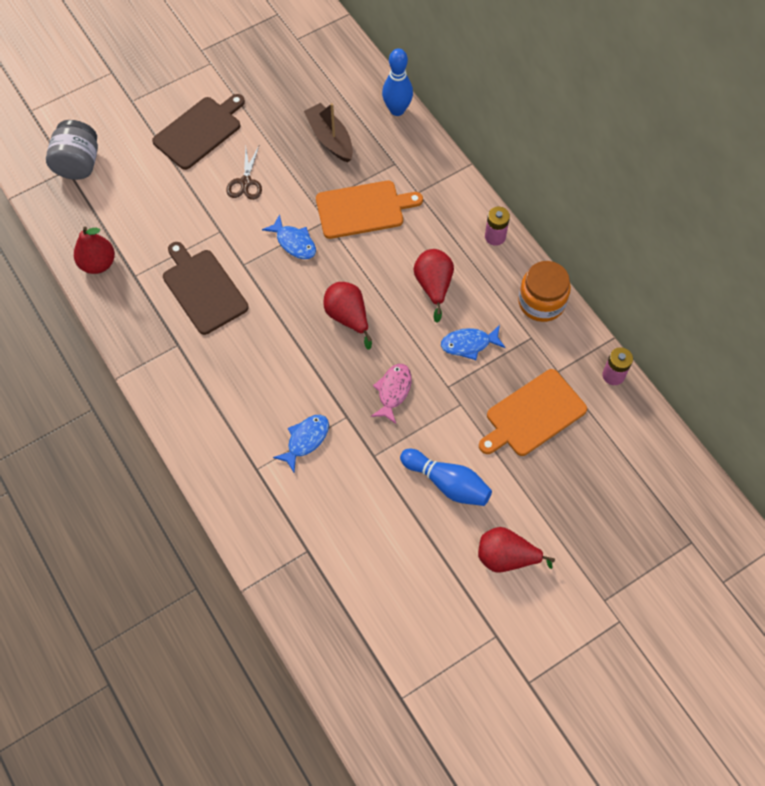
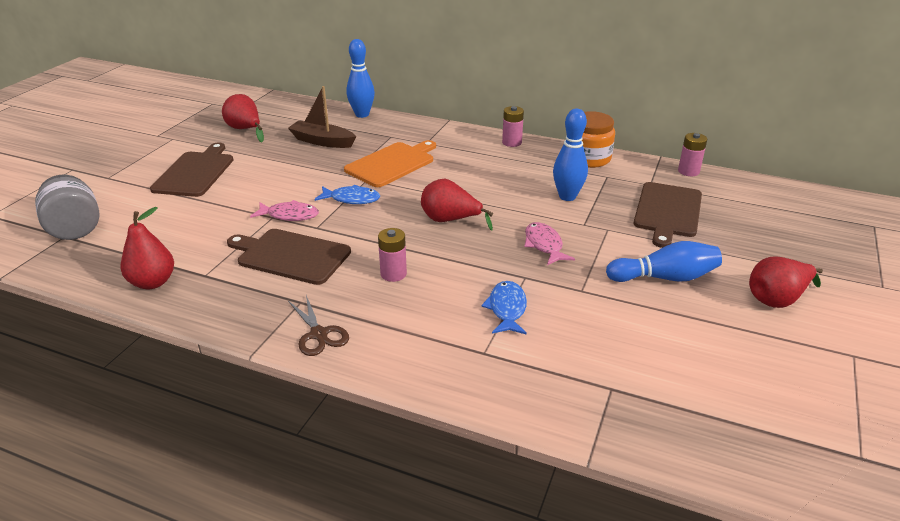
camera: 35 degrees left, 30 degrees down
brown scissors [226,146,262,200] -> brown scissors moved to [288,295,349,356]
red pear [413,249,454,322] -> red pear moved to [222,94,264,142]
blue fish [441,325,506,360] -> blue bowling pin [553,109,588,201]
orange cutting board [479,369,587,456] -> brown cutting board [633,182,702,248]
none -> pink fish [250,200,319,221]
none -> pink battery [378,228,407,282]

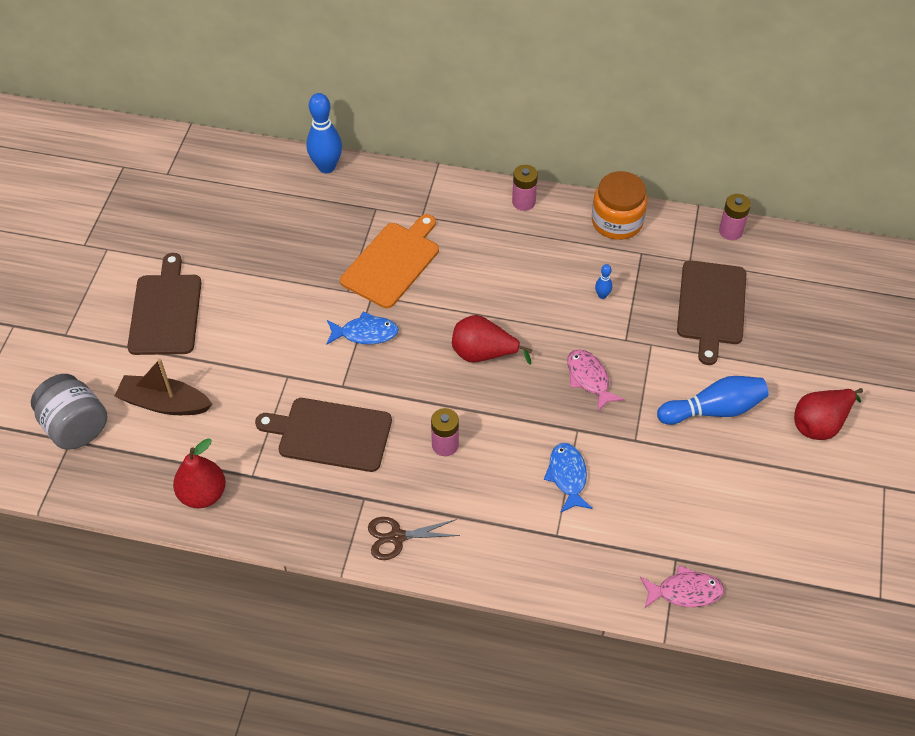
camera: 10 degrees left, 20 degrees up
red pear [222,94,264,142] -> none
pink fish [250,200,319,221] -> pink fish moved to [640,565,724,608]
brown boat [288,86,356,148] -> brown boat moved to [115,359,212,415]
brown scissors [288,295,349,356] -> brown scissors turned 120 degrees clockwise [368,517,460,560]
blue bowling pin [553,109,588,201] -> blue bowling pin [595,264,612,299], size x0.45

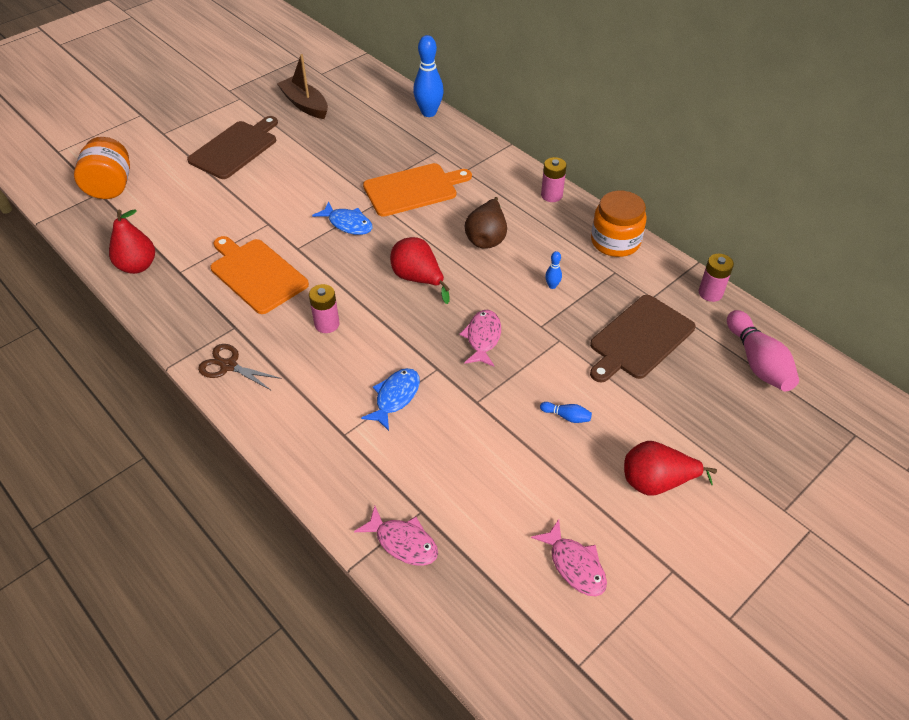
camera: 35 degrees right, 5 degrees down
grey jar [31,374,107,450] -> orange jar [74,137,130,199]
brown boat [115,359,212,415] -> brown boat moved to [277,54,328,119]
brown cutting board [255,398,392,472] -> orange cutting board [210,236,309,314]
blue bowling pin [657,376,769,425] -> blue bowling pin [540,402,592,423], size x0.45
none -> brown pear [465,197,507,249]
none -> pink fish [531,519,607,596]
none -> pink bowling pin [727,310,799,391]

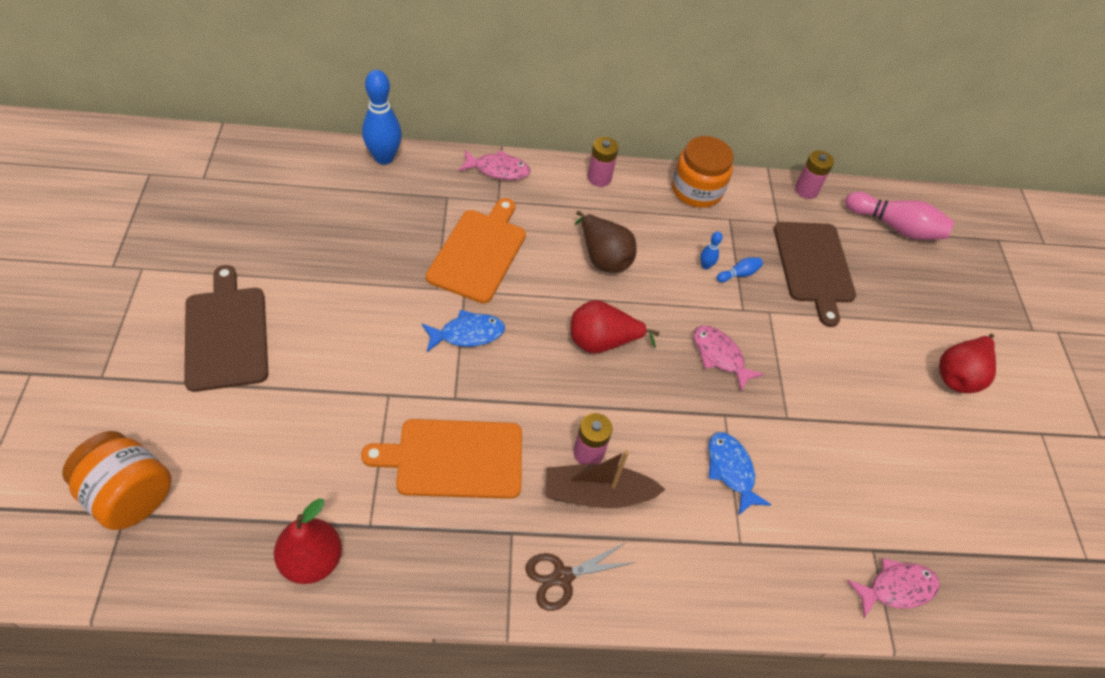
camera: 55 degrees left, 5 degrees up
brown boat [277,54,328,119] -> brown boat moved to [546,450,666,508]
pink fish [531,519,607,596] -> pink fish moved to [458,150,530,180]
blue bowling pin [540,402,592,423] -> blue bowling pin moved to [717,258,763,282]

